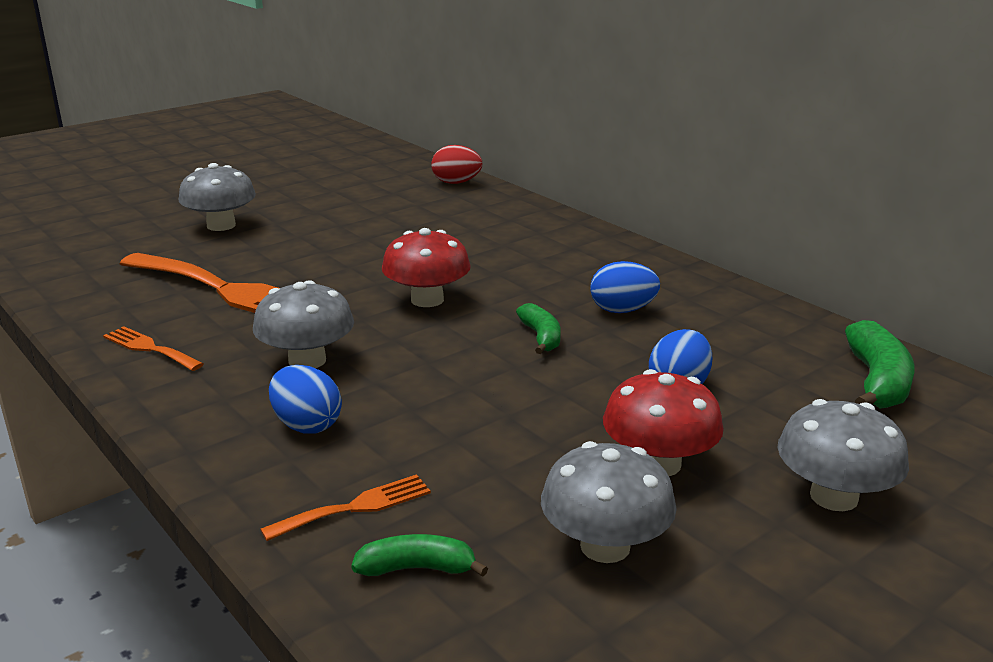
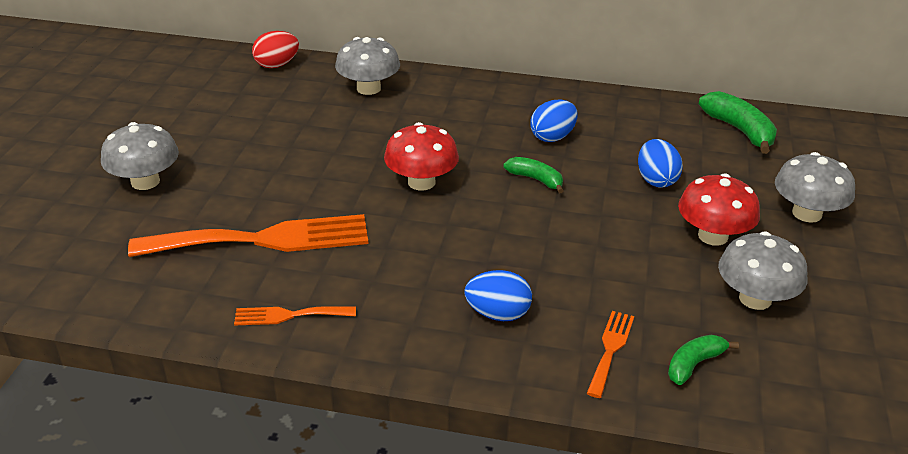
camera: 40 degrees left, 10 degrees up
grey mushroom [253,280,354,368] -> grey mushroom moved to [335,37,400,95]

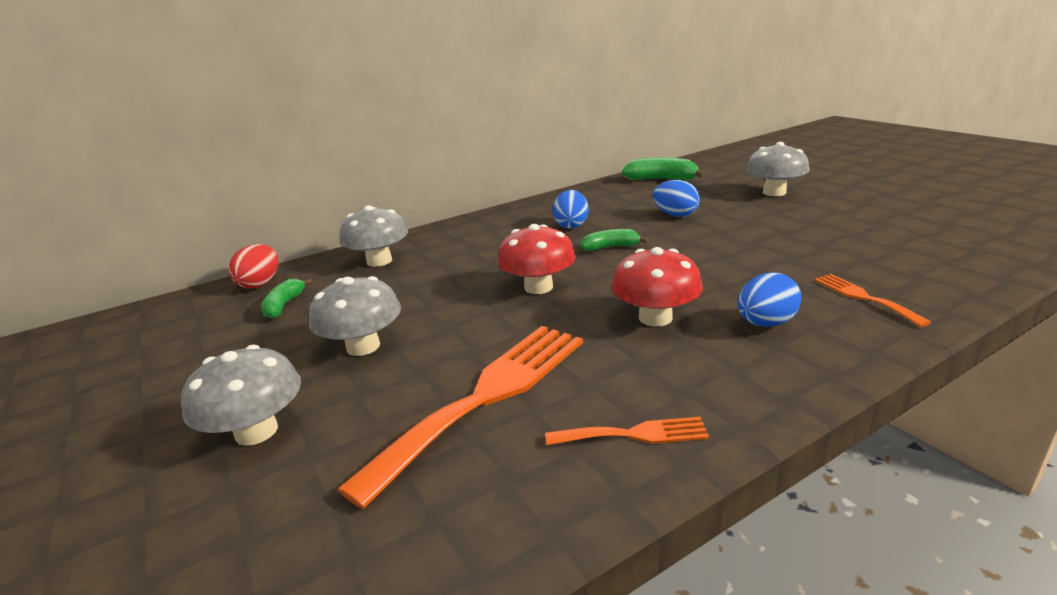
camera: 40 degrees left, 10 degrees down
orange fork [234,306,356,326] -> orange fork turned 135 degrees counterclockwise [545,417,709,446]
green banana [668,335,739,385] -> green banana moved to [261,278,313,319]
red mushroom [678,174,760,246] -> red mushroom moved to [611,247,703,327]
grey mushroom [718,231,807,310] -> grey mushroom moved to [309,276,401,356]

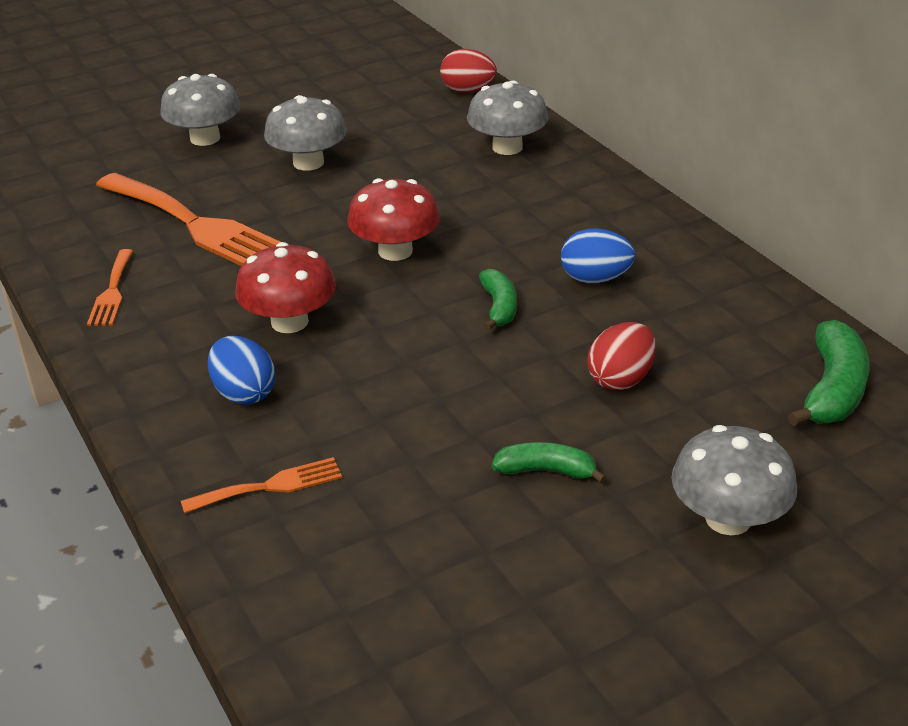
camera: 90 degrees right, 10 degrees up
green banana [261,278,313,319] -> green banana moved to [492,442,607,484]
blue egg [653,180,700,217] -> red egg [587,322,656,390]

